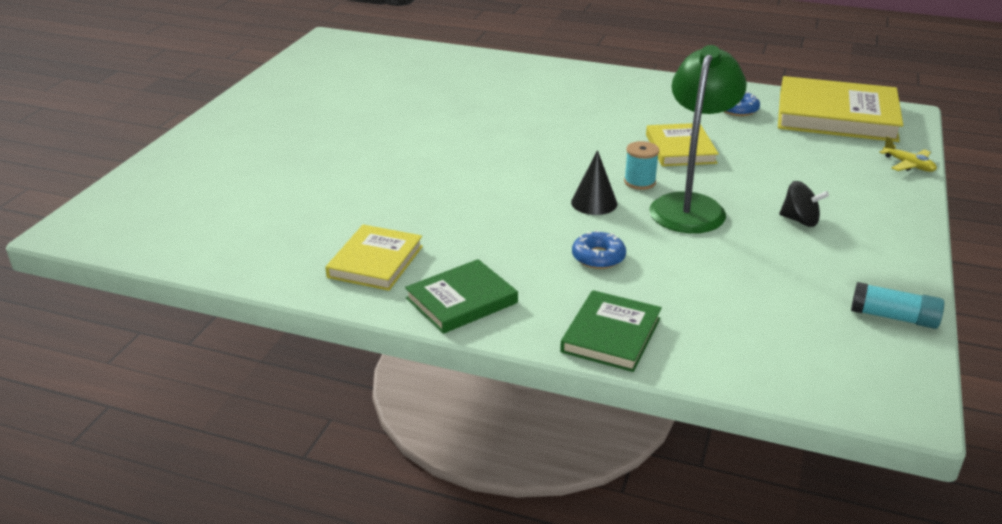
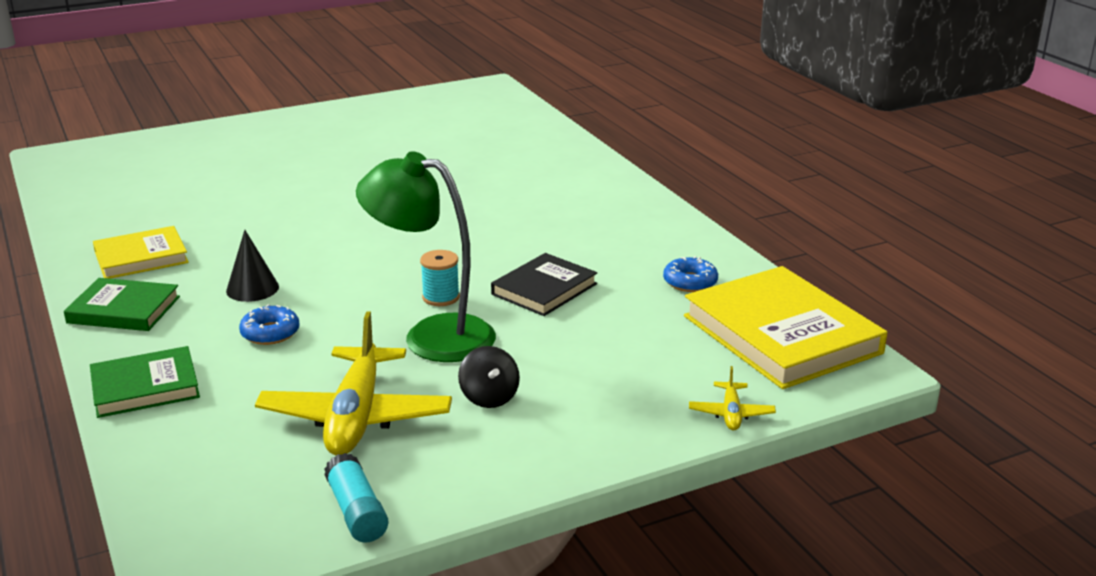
camera: 45 degrees right, 5 degrees down
black cone [571,150,617,215] -> black cone moved to [226,230,279,302]
yellow book [646,123,719,166] -> black book [491,253,597,316]
green lamp [649,45,747,233] -> green lamp turned 135 degrees counterclockwise [356,151,496,362]
none -> yellow plane [255,311,452,456]

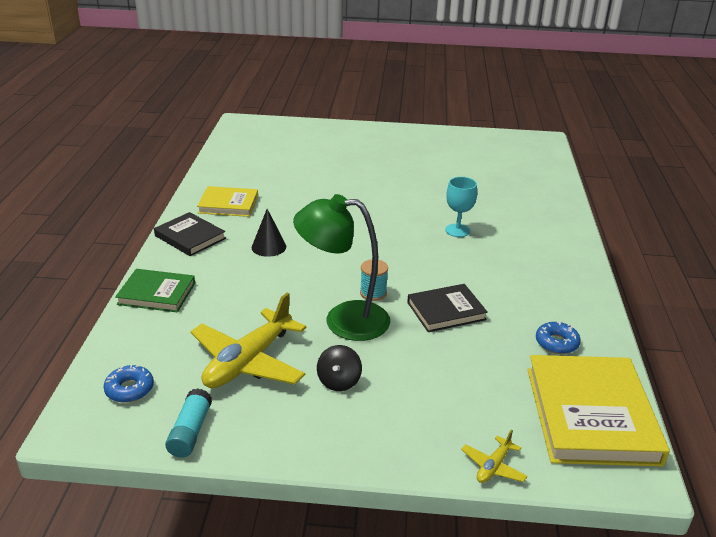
camera: 30 degrees right, 5 degrees up
green book [64,278,180,331] -> black book [154,212,226,256]
blue donut [239,304,300,345] -> blue donut moved to [104,365,154,403]
green lamp [356,151,496,362] -> green lamp turned 45 degrees counterclockwise [293,194,390,341]
none -> turquoise goblet [445,177,477,237]

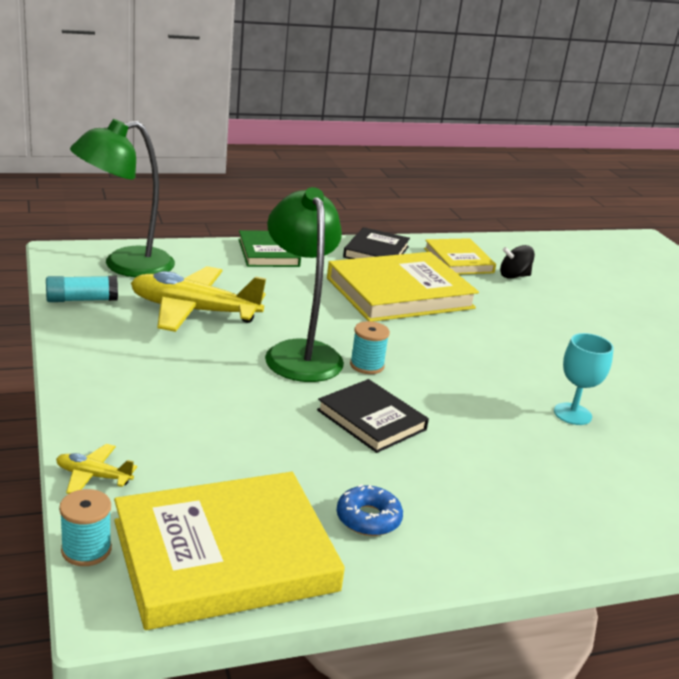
camera: 65 degrees right, 5 degrees down
blue donut [104,365,154,403] -> green lamp [70,119,175,277]
black cone [252,209,286,257] -> yellow book [327,252,479,322]
black spinning top [317,345,362,391] -> black spinning top moved to [500,245,535,279]
none -> turquoise spool [59,489,112,566]

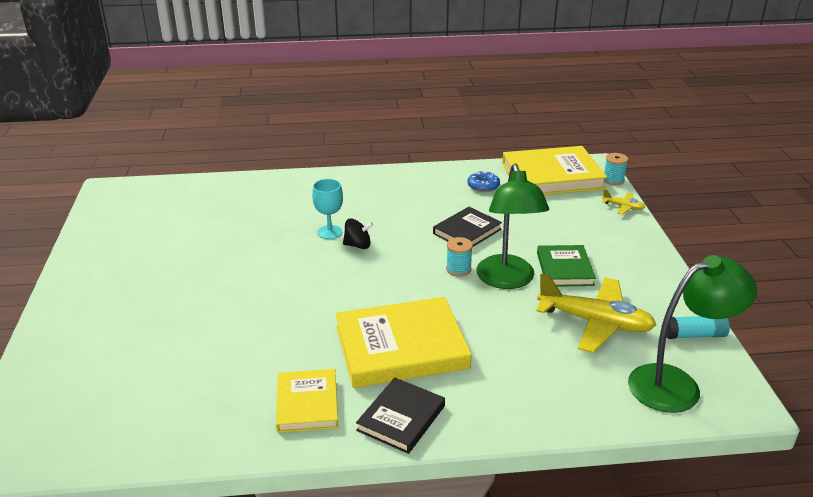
camera: 165 degrees left, 5 degrees up
green book [238,230,301,267] -> green book moved to [537,245,596,287]
black book [317,379,429,453] -> black book turned 75 degrees clockwise [433,207,502,247]
black spinning top [500,245,535,279] -> black spinning top moved to [343,218,373,249]

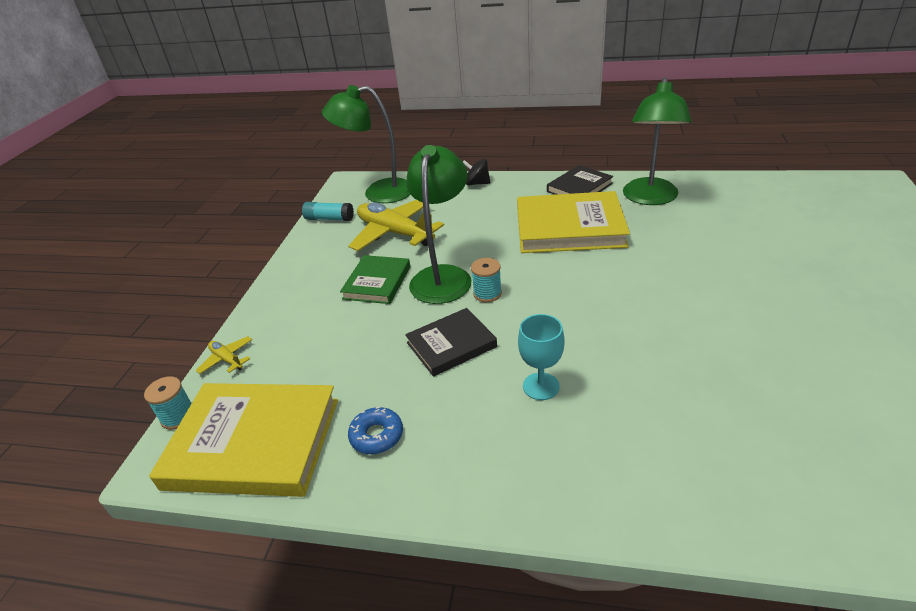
camera: 160 degrees left, 5 degrees up
yellow book [276,369,338,433] -> green lamp [623,77,692,205]
turquoise goblet [312,179,343,239] -> turquoise goblet moved to [518,314,565,400]
black spinning top [343,218,373,249] -> black spinning top moved to [463,159,491,186]

